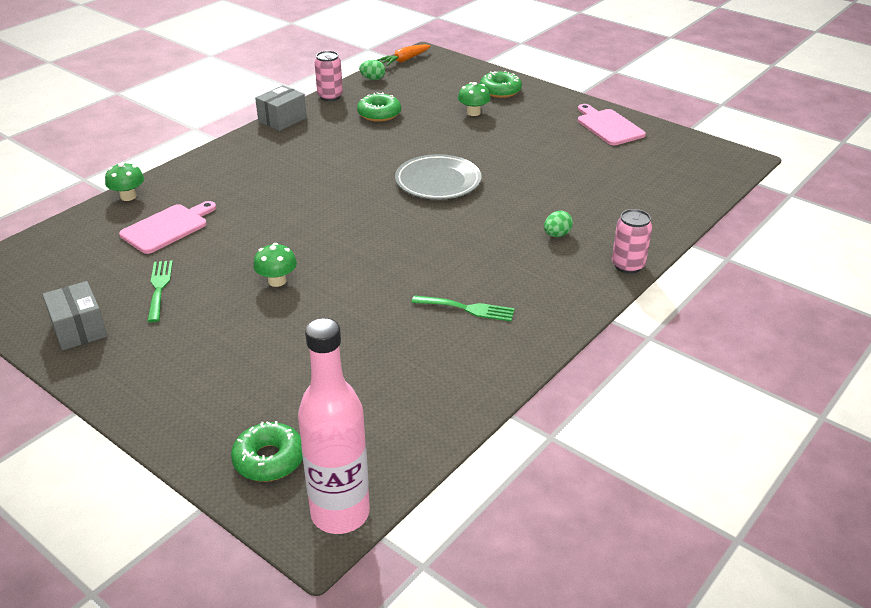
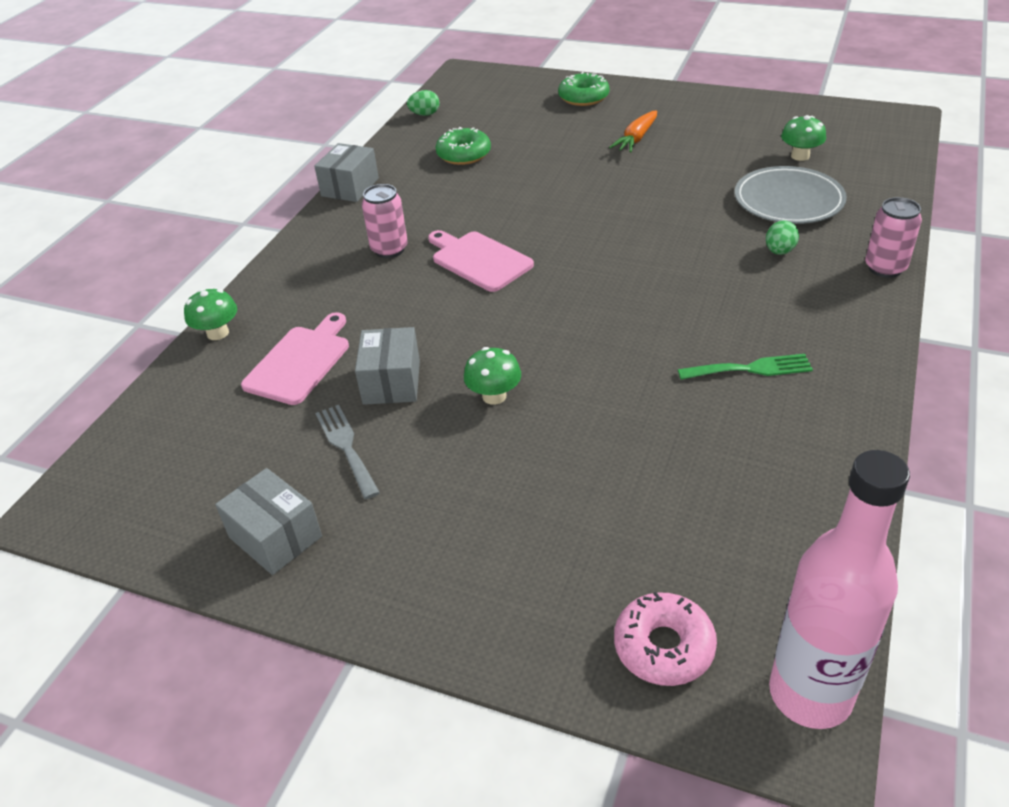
camera: 15 degrees left, 5 degrees up
green fork [147,260,173,322] -> grey fork [315,405,380,499]
green donut [231,421,303,482] -> pink donut [614,592,717,686]
pink can [315,51,343,101] -> pink can moved to [362,184,408,258]
orange carrot [377,44,431,66] -> orange carrot moved to [609,110,657,153]
grey plate [395,154,481,199] -> grey plate moved to [735,166,847,224]
green mushroom [458,82,490,116] -> green mushroom moved to [781,115,826,161]
pink cutting board [578,104,646,145] -> pink cutting board moved to [428,230,534,292]
none -> grey box [355,327,420,405]

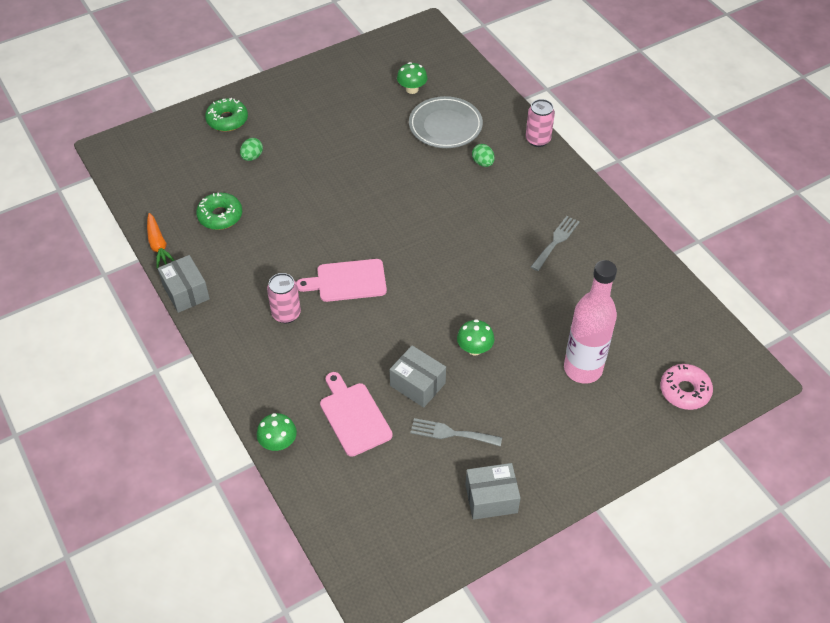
camera: 55 degrees left, 10 degrees up
green egg [407,90,439,116] -> green egg moved to [240,138,263,161]
orange carrot [609,110,657,153] -> orange carrot moved to [147,213,175,269]
green fork [678,354,813,380] -> grey fork [531,216,580,271]
pink bottle [769,450,910,729] -> pink bottle moved to [564,260,617,384]

